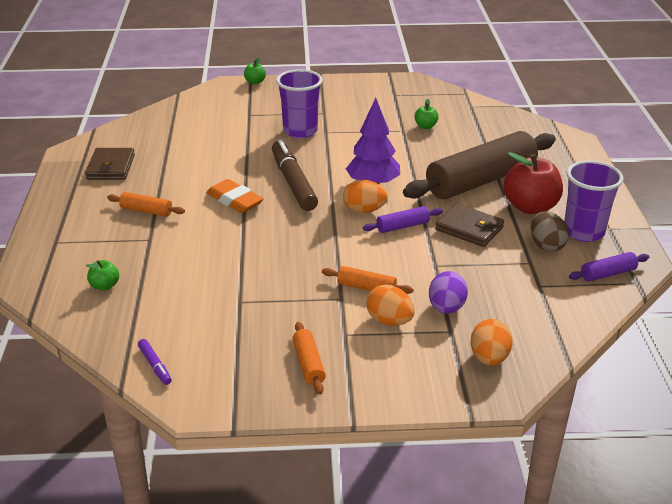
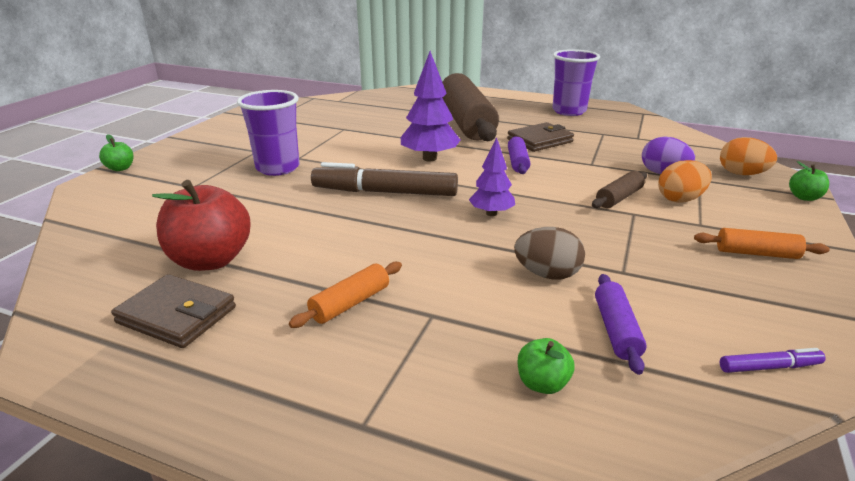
camera: 65 degrees left, 5 degrees down
orange eraser [206,179,264,213] -> none
orange rolling pin [322,266,414,294] -> brown rolling pin [592,171,647,208]
orange egg [343,180,388,213] -> none
green apple [415,99,439,129] -> green apple moved to [789,161,829,201]
red apple [503,152,563,214] -> red apple moved to [152,180,250,271]
brown egg [531,211,569,252] -> brown egg moved to [514,227,585,280]
purple rolling pin [569,252,649,282] -> purple rolling pin moved to [595,274,647,375]
none -> purple tree [469,137,515,216]

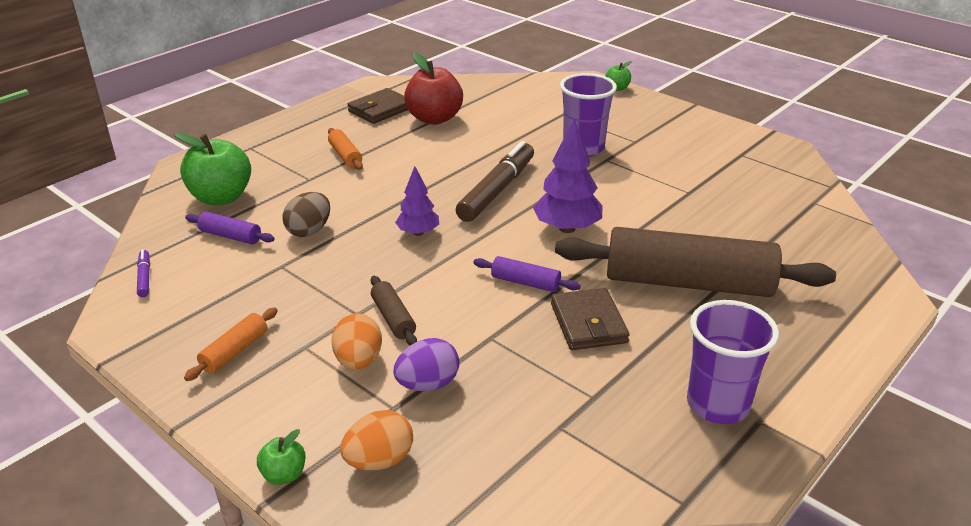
camera: 110 degrees right, 5 degrees up
green apple [518,338,574,394] -> green apple [174,132,251,205], size x2.10
purple marker [720,348,826,373] -> purple marker turned 150 degrees clockwise [137,250,150,297]

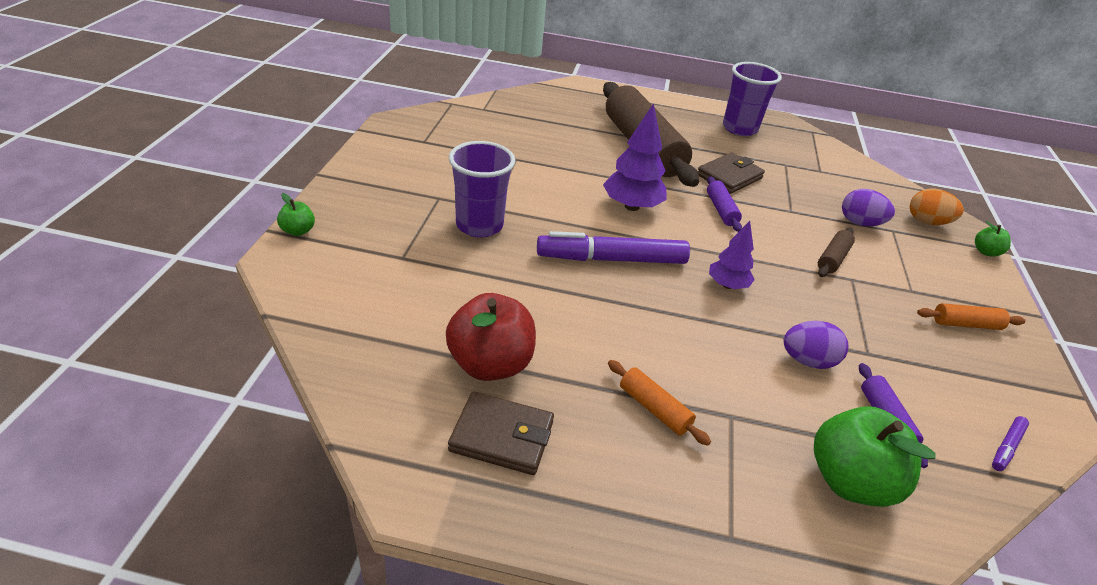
camera: 125 degrees left, 5 degrees up
brown egg [282,192,330,237] -> purple egg [783,321,848,369]
orange rolling pin [328,128,363,170] -> orange rolling pin turned 75 degrees counterclockwise [608,360,711,446]
orange egg [331,313,382,370] -> none
brown marker [456,141,534,222] -> purple marker [537,231,690,264]

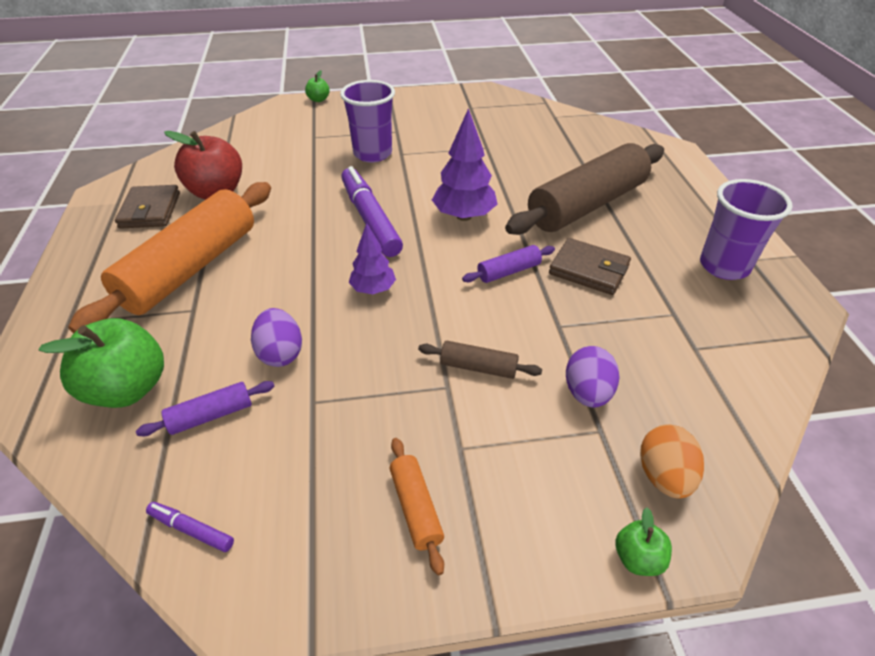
camera: 75 degrees right, 5 degrees up
orange rolling pin [608,360,711,446] -> orange rolling pin [68,182,271,334], size x2.41

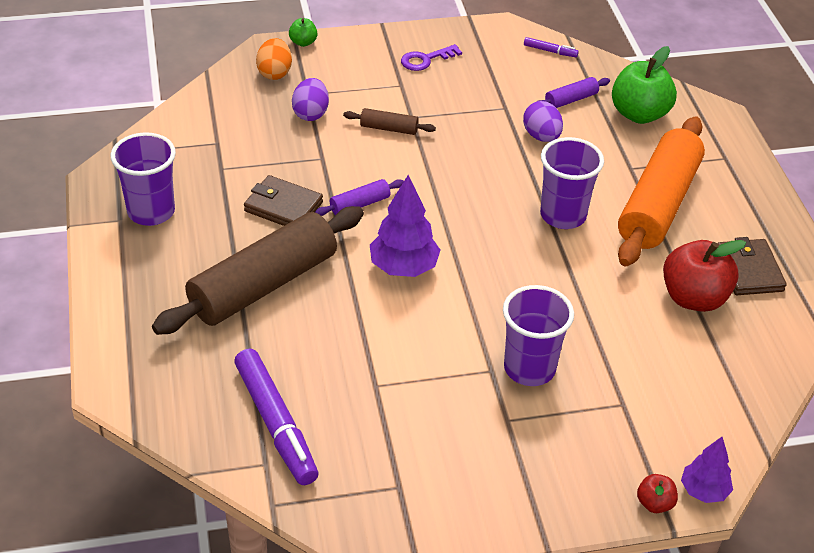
camera: 175 degrees right, 0 degrees up
green apple [305,70,330,102] -> red apple [637,474,678,513]
purple marker [341,166,403,257] -> purple marker moved to [234,349,319,485]
purple tree [349,223,396,294] -> purple tree moved to [681,437,733,503]
orange rolling pin [390,438,444,575] -> purple key [401,44,462,71]
none -> purple cup [540,137,604,229]

